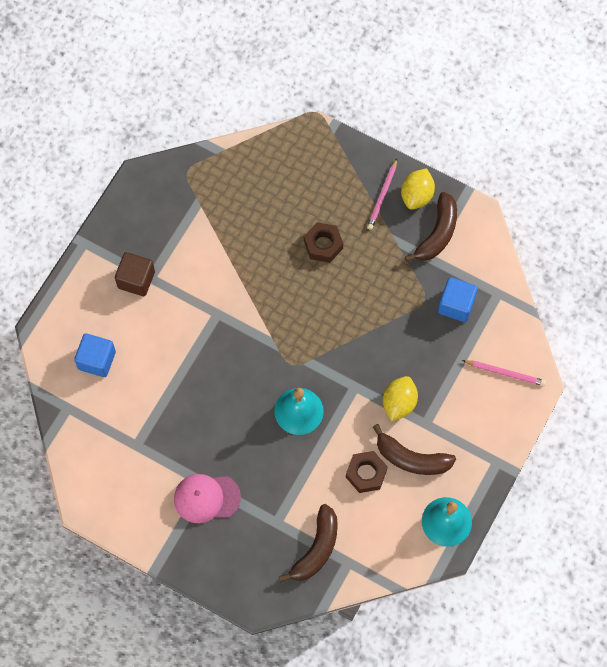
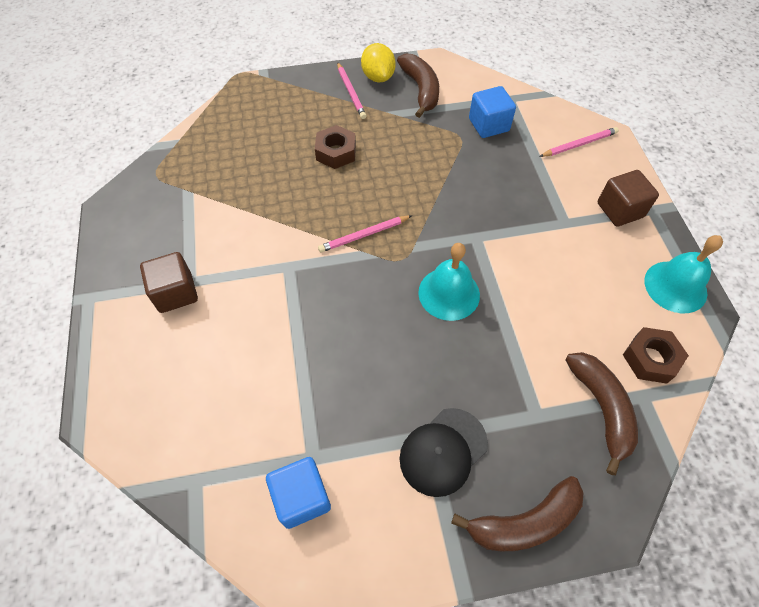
camera: 40 degrees left, 10 degrees down
blue cube [74,333,116,377] -> blue cube moved to [266,457,331,529]
pink cap [174,474,241,523] -> black cap [399,408,488,497]
brown nut [346,451,388,493] -> brown nut moved to [623,327,689,384]
brown banana [373,424,456,475] -> brown banana moved to [451,476,583,551]
yellow lemon [383,376,418,422] -> none
none -> pink pencil [318,215,412,253]
none -> brown cube [598,170,659,226]

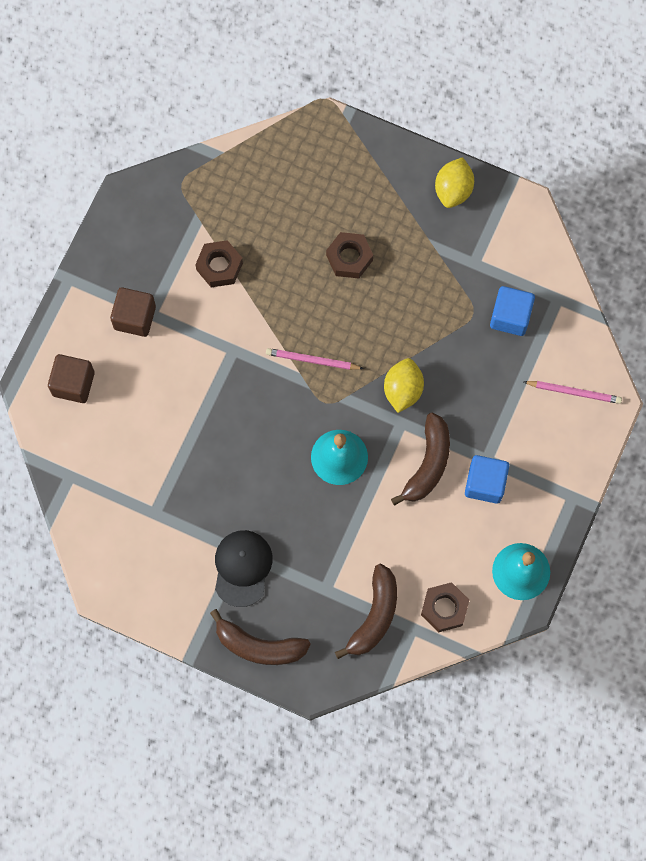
camera: 35 degrees right, 15 degrees up
blue cube [266,457,331,529] -> blue cube moved to [465,455,509,504]
pink pencil [337,62,367,119] -> none
brown banana [397,54,439,118] -> brown banana moved to [391,412,450,506]
black cap [399,408,488,497] -> black cap turned 105 degrees clockwise [215,530,273,607]
brown cube [598,170,659,226] -> brown cube moved to [48,354,95,403]
none -> brown nut [195,240,243,287]
none -> yellow lemon [384,358,424,413]

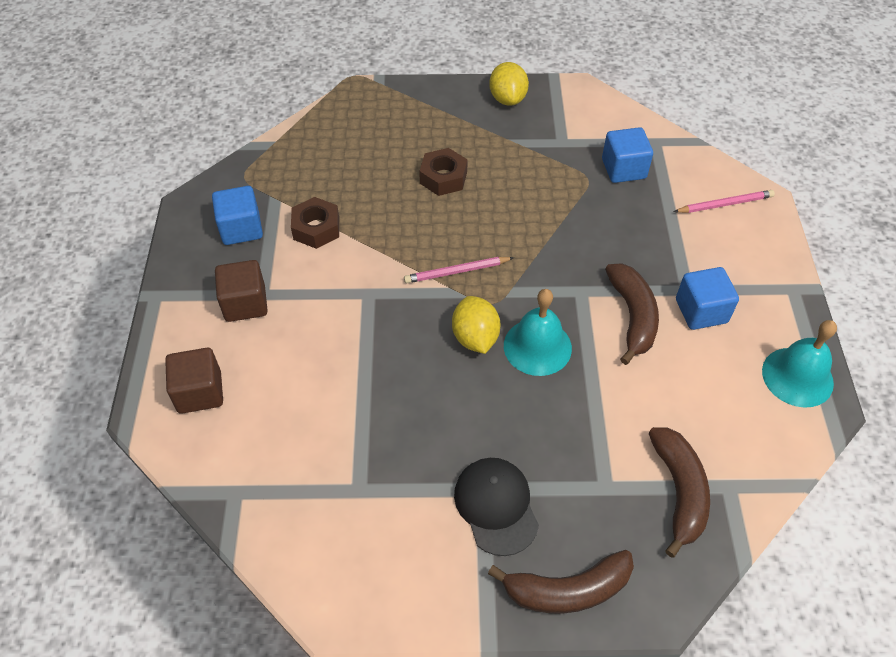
camera: 25 degrees left, 20 degrees down
yellow lemon [384,358,424,413] -> yellow lemon moved to [452,296,500,354]
brown nut [421,582,469,632] -> none
none -> blue cube [212,186,263,245]

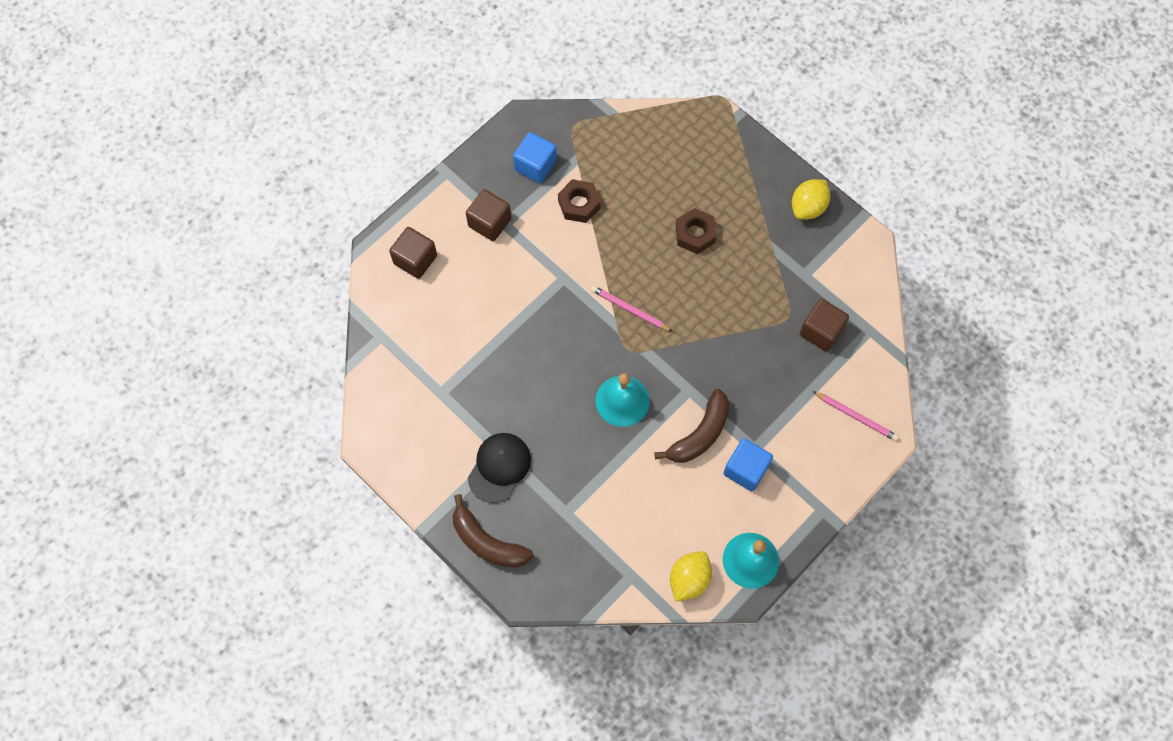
camera: 45 degrees right, 15 degrees up
yellow lemon [452,296,500,354] -> yellow lemon moved to [670,551,712,602]
blue cube [602,127,653,183] -> brown cube [800,299,849,351]
brown banana [649,427,710,558] -> none

